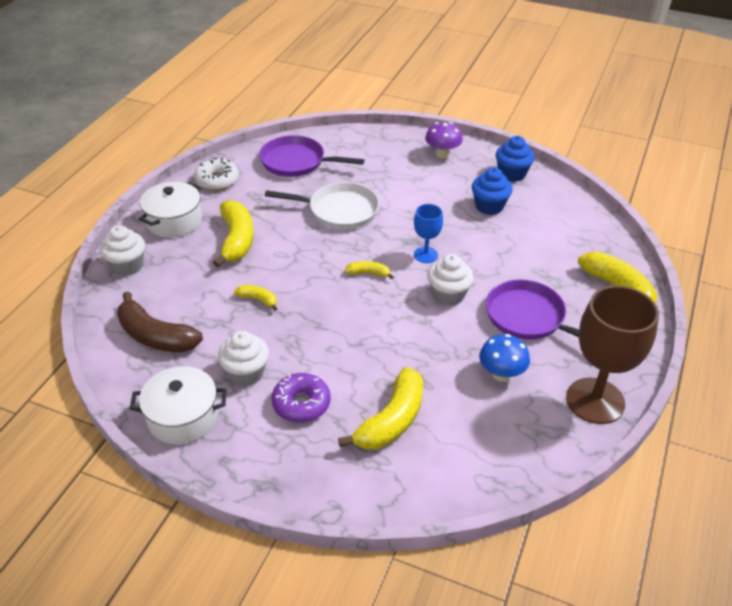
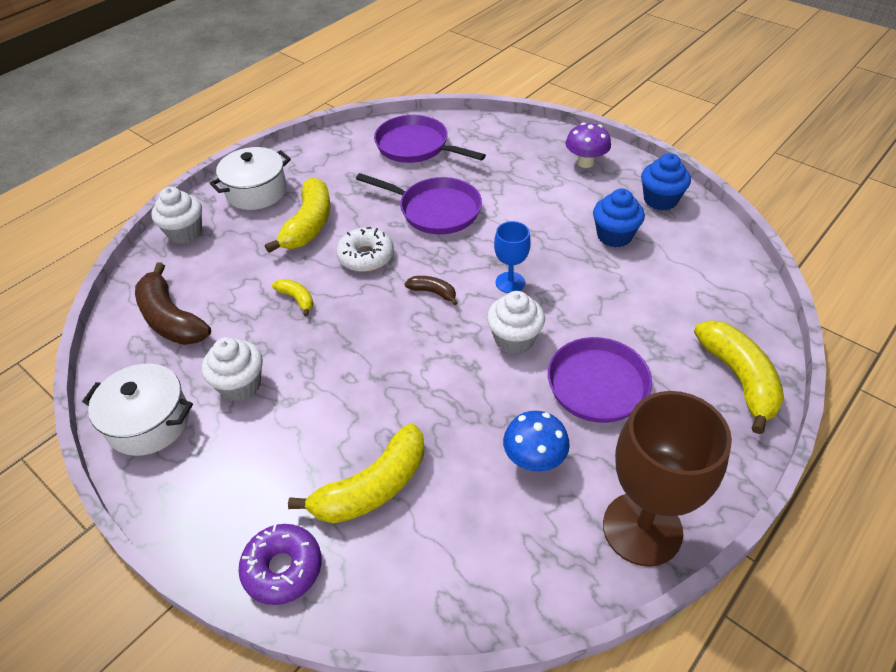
camera: 20 degrees right, 5 degrees up
white donut [194,158,239,190] -> white donut moved to [336,227,394,272]
white pan [265,182,379,229] -> purple pan [356,173,482,235]
purple donut [271,373,331,423] -> purple donut moved to [238,524,322,605]
yellow banana [345,261,394,279] -> brown banana [405,276,457,305]

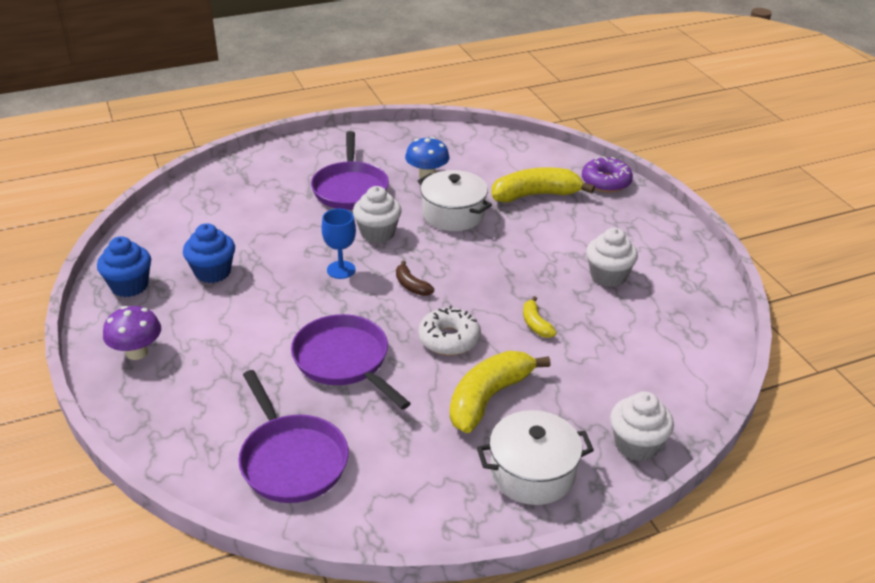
camera: 155 degrees left, 10 degrees down
white pot [82,363,193,456] -> white pot moved to [418,170,492,231]
brown banana [135,263,211,345] -> none
brown goblet [603,391,732,567] -> none
yellow banana [694,320,784,434] -> none

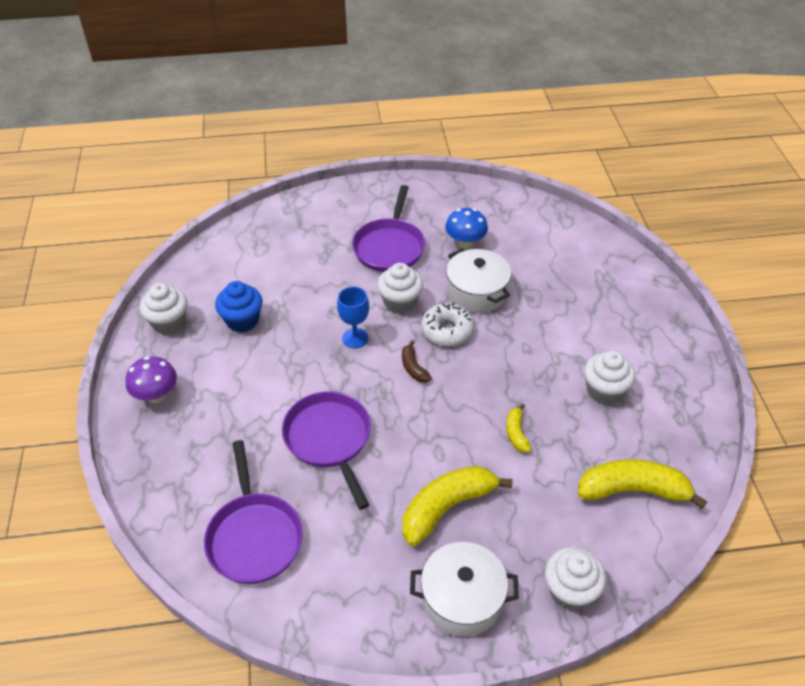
camera: 15 degrees right, 10 degrees up
blue cupcake [97,236,151,297] -> white cupcake [140,283,187,335]
white donut [418,306,481,356] -> white donut moved to [421,302,474,346]
yellow banana [491,167,595,202] -> yellow banana moved to [578,459,707,509]
purple donut [582,156,633,192] -> none

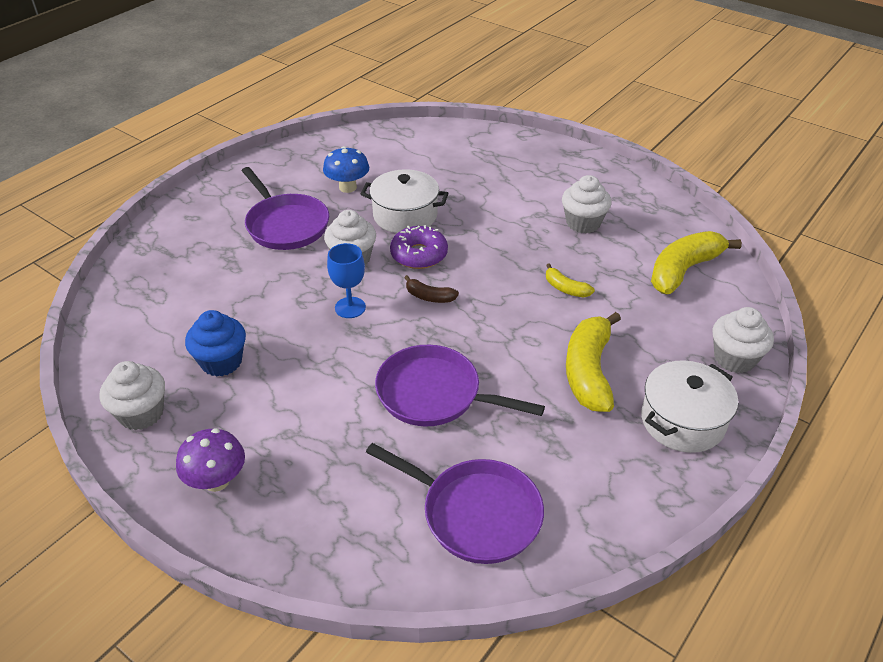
camera: 45 degrees left, 5 degrees down
white donut [421,302,474,346] -> purple donut [390,225,448,269]

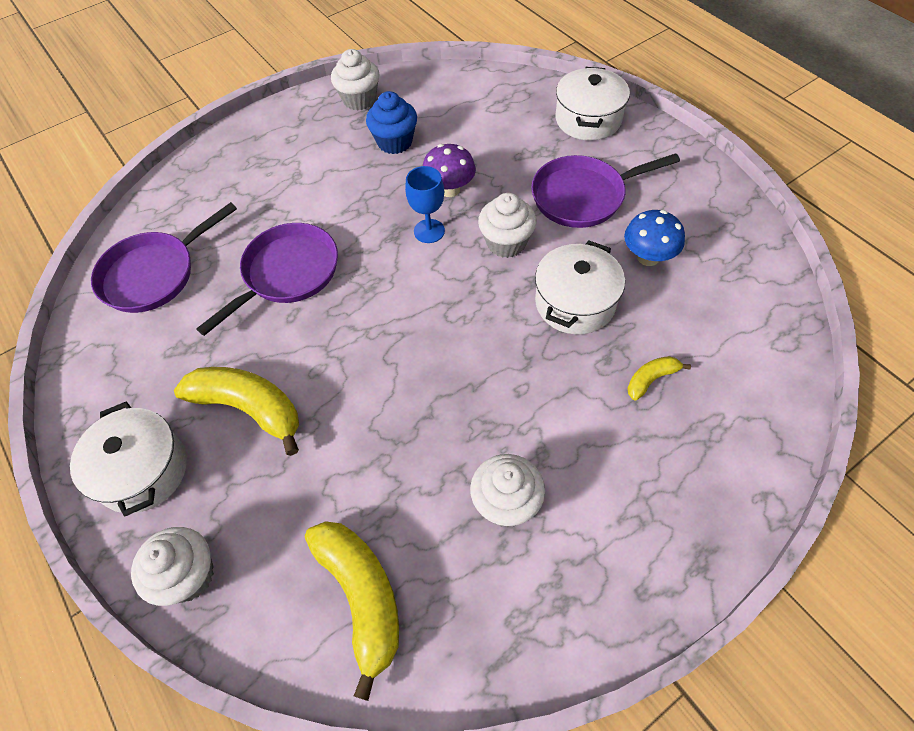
camera: 110 degrees right, 15 degrees up
purple mushroom [176,428,245,492] -> purple mushroom moved to [423,144,476,197]
purple donut [390,225,448,269] -> none
brown banana [404,275,459,303] -> none
yellow banana [546,264,595,297] -> yellow banana moved to [627,356,691,401]
none -> white pot [556,67,630,141]

